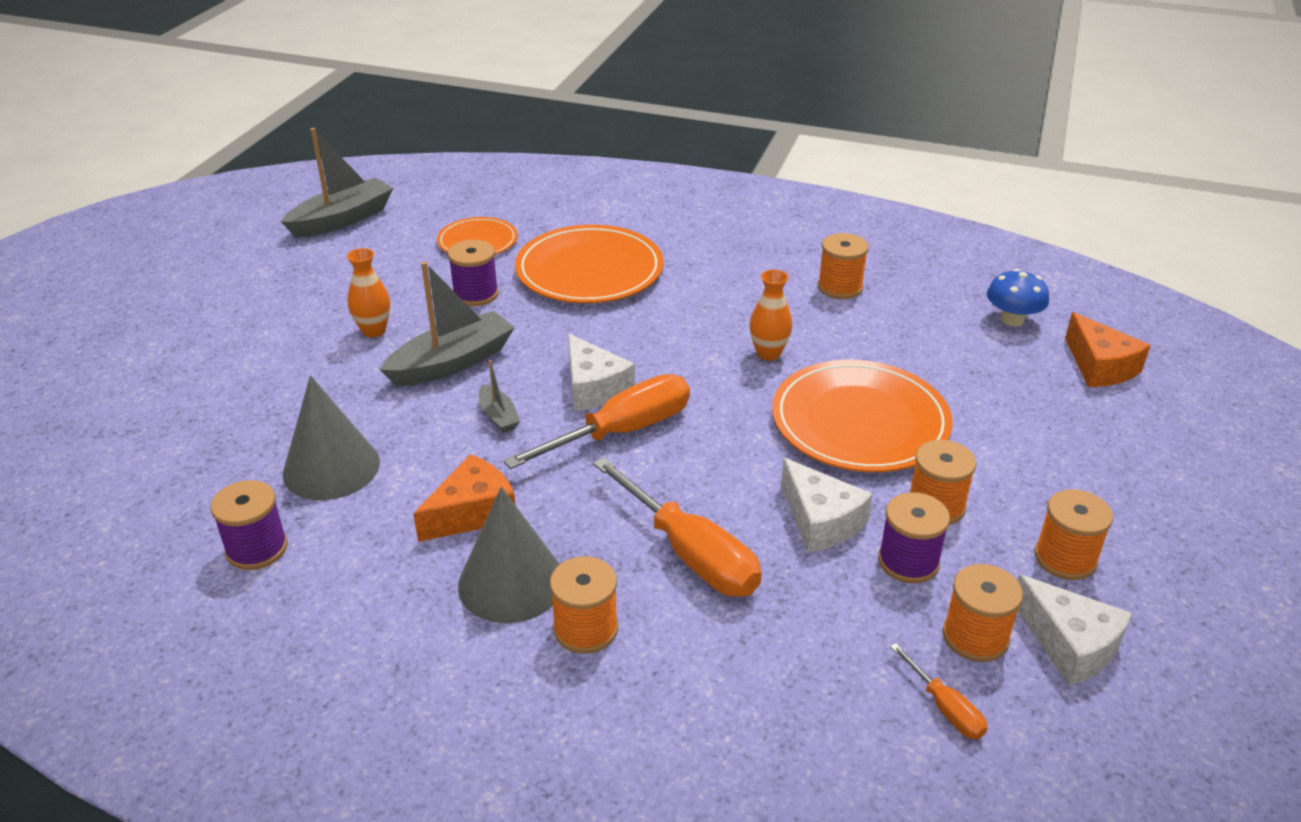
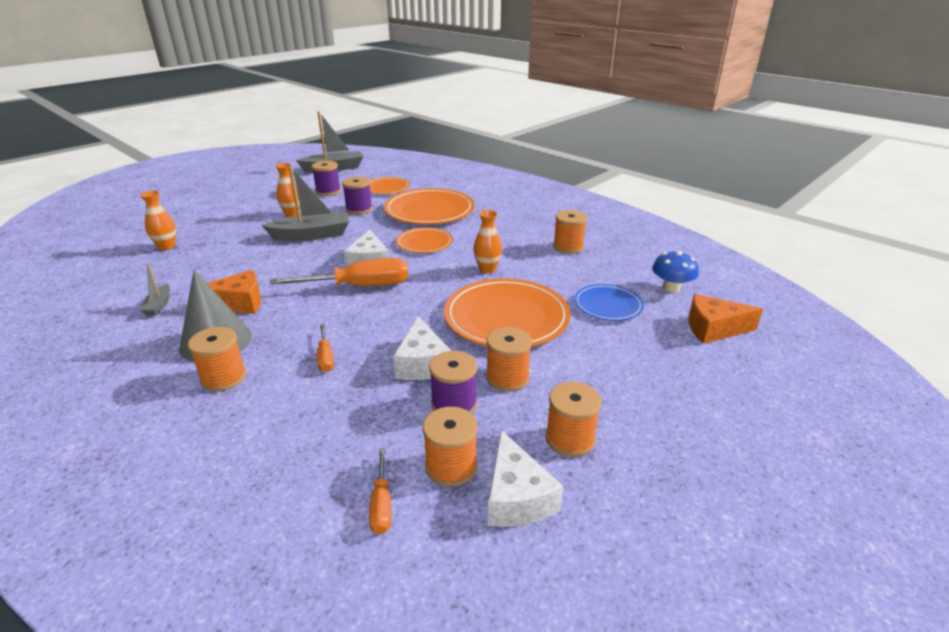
camera: 25 degrees right, 5 degrees down
purple spool [210,480,288,570] -> purple spool moved to [312,161,341,196]
grey cone [283,375,380,500] -> none
grey boat [479,360,520,433] -> grey boat moved to [139,264,170,316]
orange screwdriver [593,457,762,597] -> orange screwdriver [317,324,334,372], size x0.48
orange cheese [1065,312,1151,387] -> orange cheese turned 90 degrees clockwise [688,294,763,344]
none -> orange vase [140,191,176,250]
none -> orange plate [396,227,453,253]
none -> blue plate [574,284,644,321]

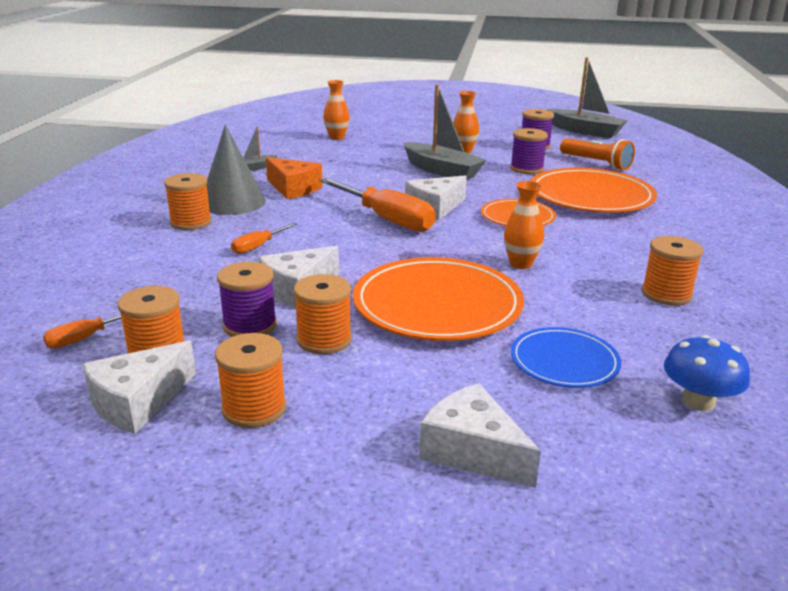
camera: 55 degrees right, 5 degrees down
orange plate [369,177,410,194] -> orange flashlight [560,138,635,170]
orange cheese [688,294,763,344] -> none
none -> white cheese [419,383,541,488]

